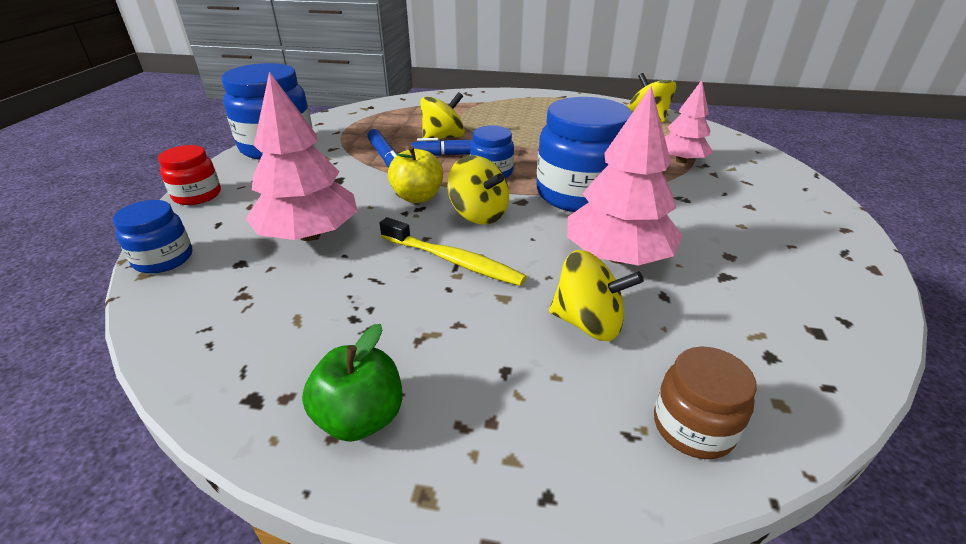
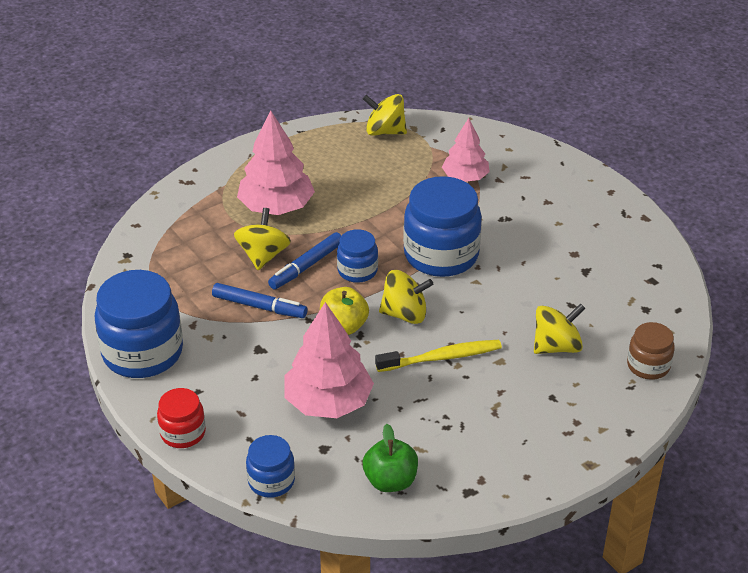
camera: 45 degrees left, 5 degrees up
green apple [302,324,402,442] -> green apple moved to [363,424,418,492]
pink tree [567,86,683,266] -> pink tree moved to [237,111,315,215]

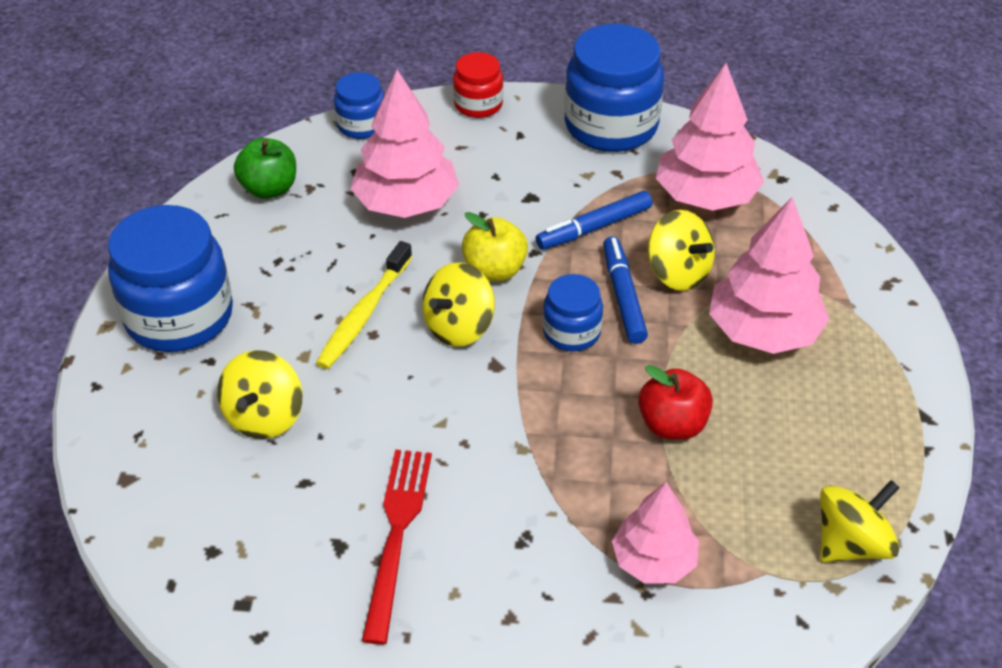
camera: 130 degrees right, 5 degrees up
blue jar [403,176,482,277] -> blue jar moved to [108,205,233,352]
brown jar [627,322,675,380] -> none
none -> red fork [362,450,432,644]
none -> red apple [638,365,713,440]
none -> pink tree [656,63,764,211]

